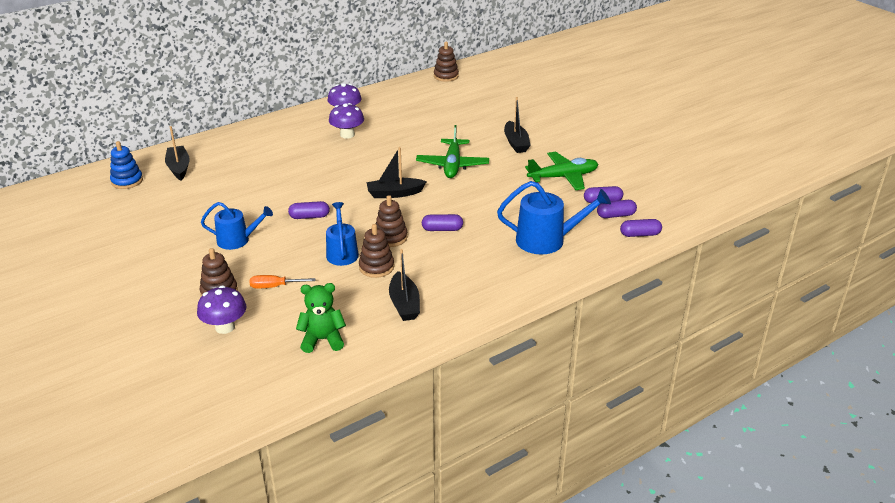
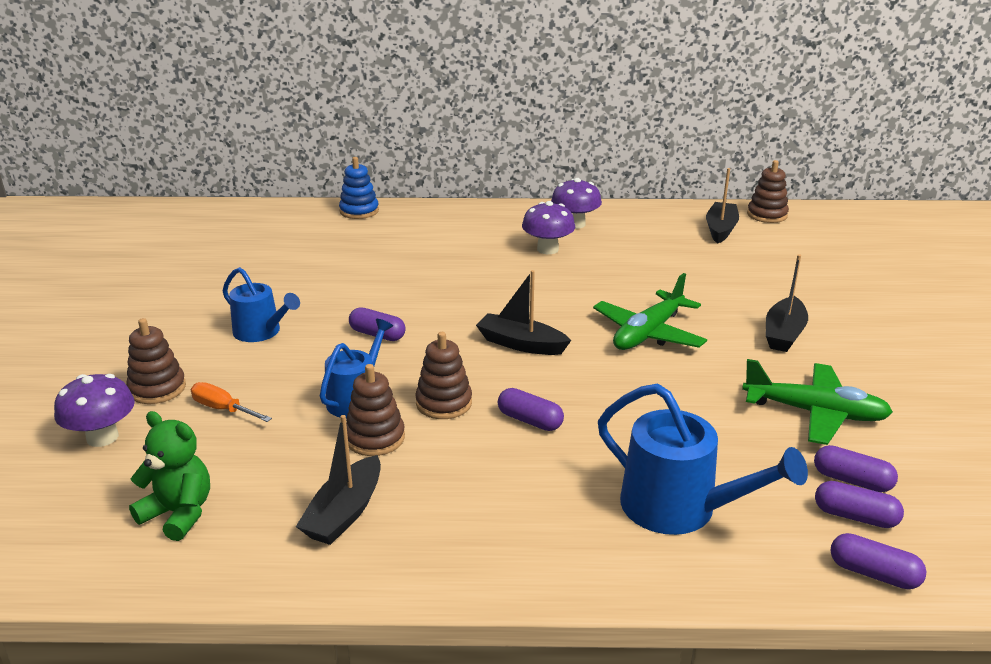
camera: 35 degrees right, 5 degrees down
blue stacking toy [110,141,143,189] -> blue stacking toy moved to [339,157,379,219]
black boat [165,126,190,180] -> black boat moved to [706,168,739,244]

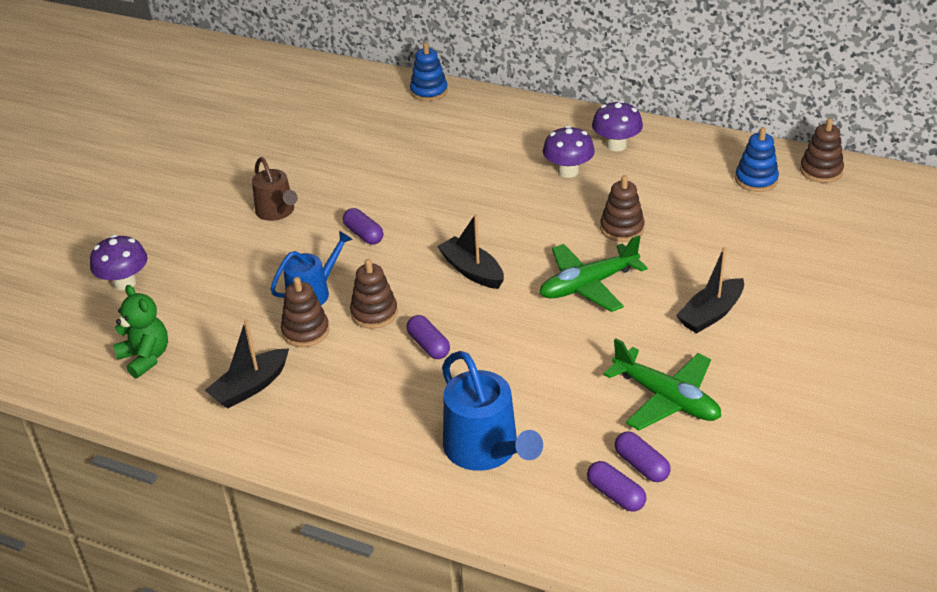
camera: 25 degrees right, 10 degrees up
brown stacking toy [126,318,186,404] -> brown stacking toy moved to [600,175,645,242]
orange screwdriver [191,382,272,422] -> none
blue watering can [223,267,300,342] -> brown watering can [252,157,298,221]
black boat [706,168,739,244] -> blue stacking toy [735,127,779,192]
purple capsule [830,533,927,589] -> none

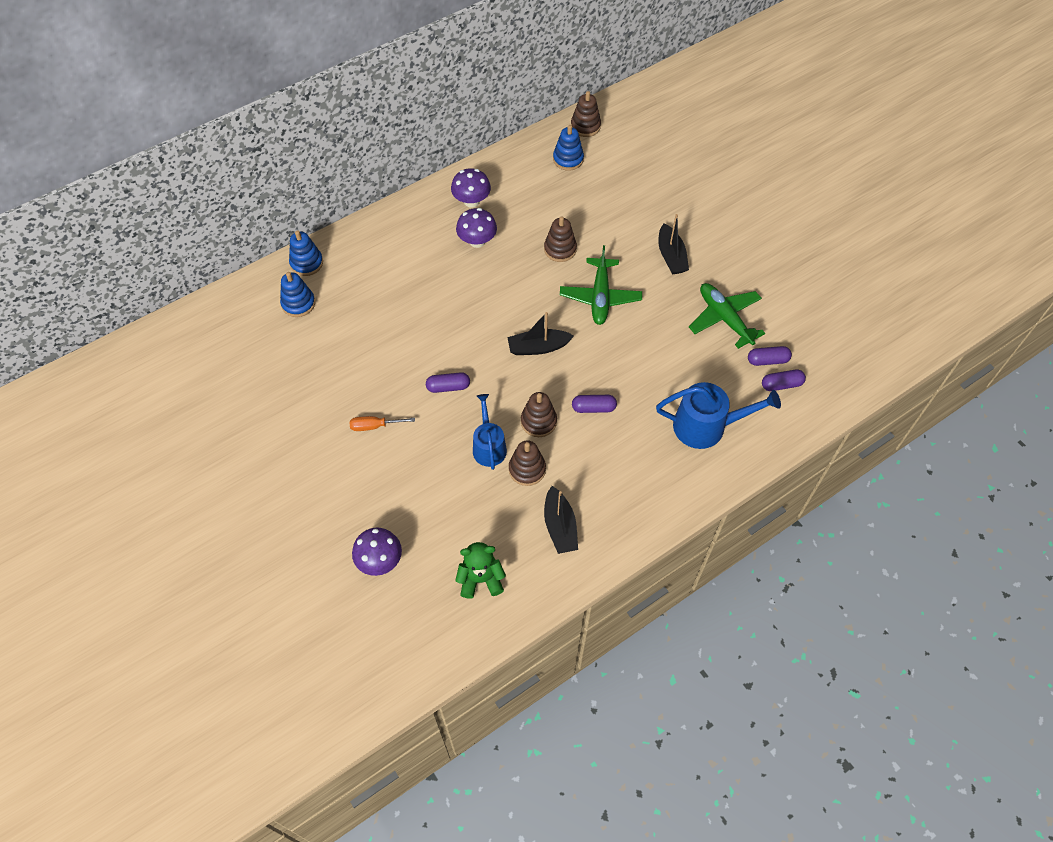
camera: 60 degrees left, 20 degrees up
brown watering can [252,157,298,221] -> orange screwdriver [350,416,415,431]
green plane [603,338,721,430] -> green plane turned 105 degrees counterclockwise [689,283,765,349]
none -> blue stacking toy [280,272,315,317]

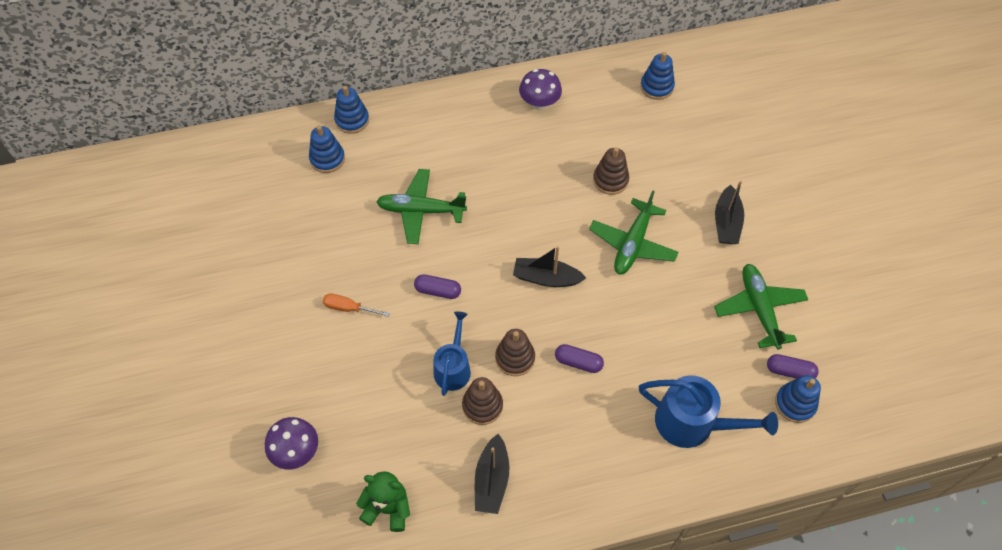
camera: 20 degrees right, 0 degrees up
purple mushroom [456,208,497,248] -> none
brown stacking toy [571,91,601,137] -> none
purple capsule [762,369,806,391] -> blue stacking toy [775,375,821,423]
none -> green plane [376,169,467,244]

